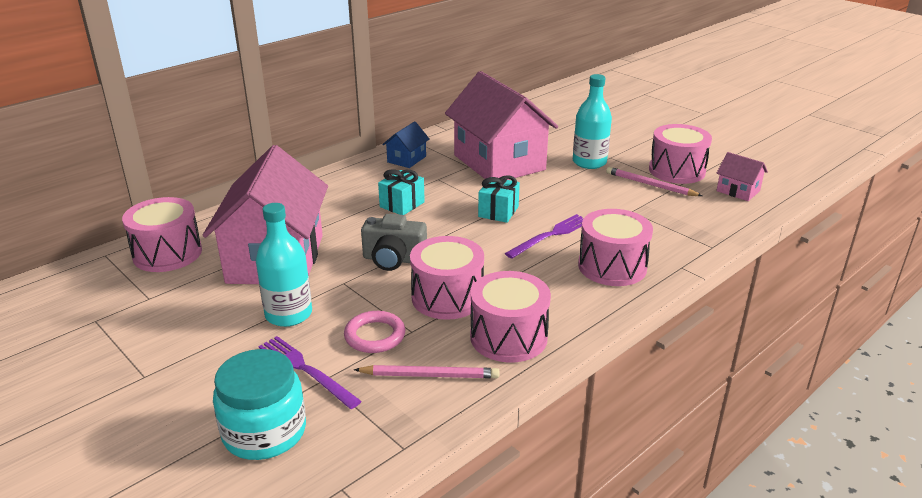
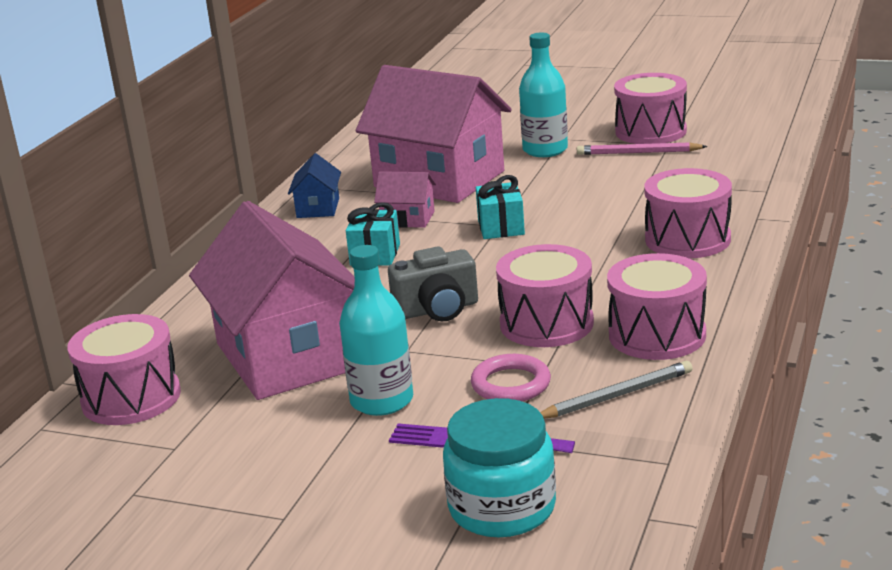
camera: 25 degrees left, 5 degrees down
pink pencil [354,365,499,379] -> grey pencil [540,361,693,419]
purple fork [505,214,584,259] -> none
pink house [716,152,768,201] -> pink house moved to [374,171,436,228]

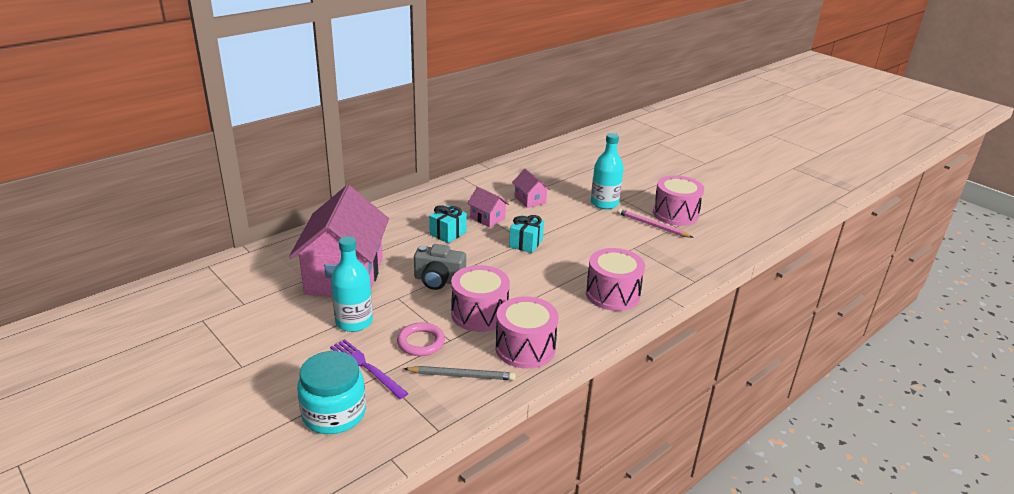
camera: 25 degrees right, 5 degrees up
pink drum [67,314,181,425] -> none
blue house [288,153,341,218] -> none
pink house [356,65,512,203] -> pink house [512,169,550,208], size x0.42

